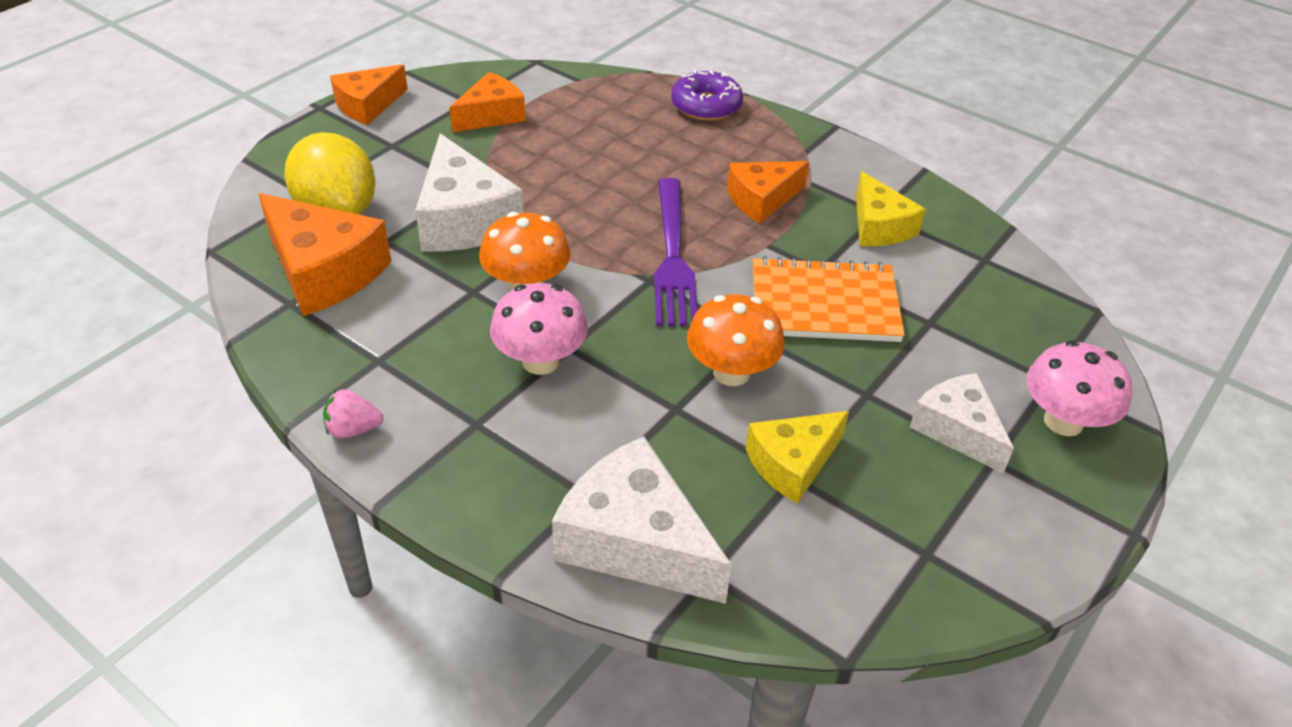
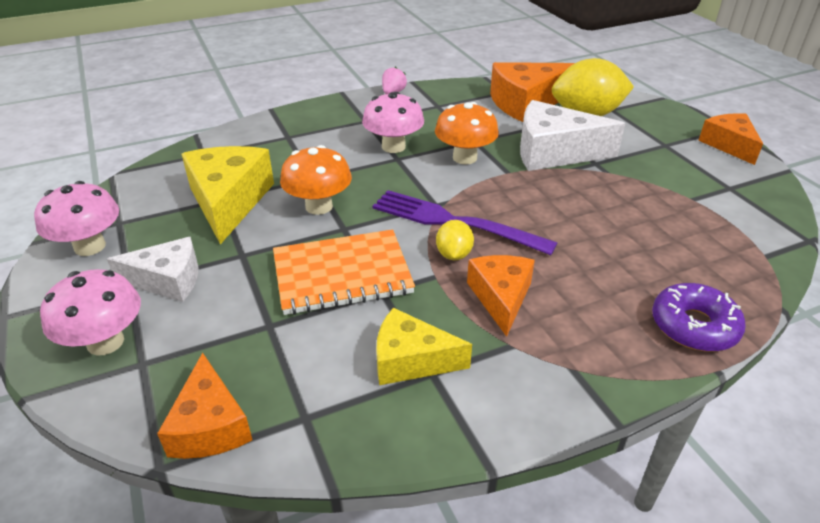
camera: 120 degrees right, 5 degrees down
orange cheese [449,72,526,132] -> orange cheese moved to [157,353,252,459]
white cheese [552,436,732,604] -> none
yellow cheese [746,411,849,504] -> yellow cheese [181,146,274,245], size x1.56
orange notebook [753,256,905,342] -> orange notebook turned 45 degrees clockwise [273,229,415,315]
none -> pink mushroom [34,181,119,256]
none -> yellow lemon [436,220,474,260]

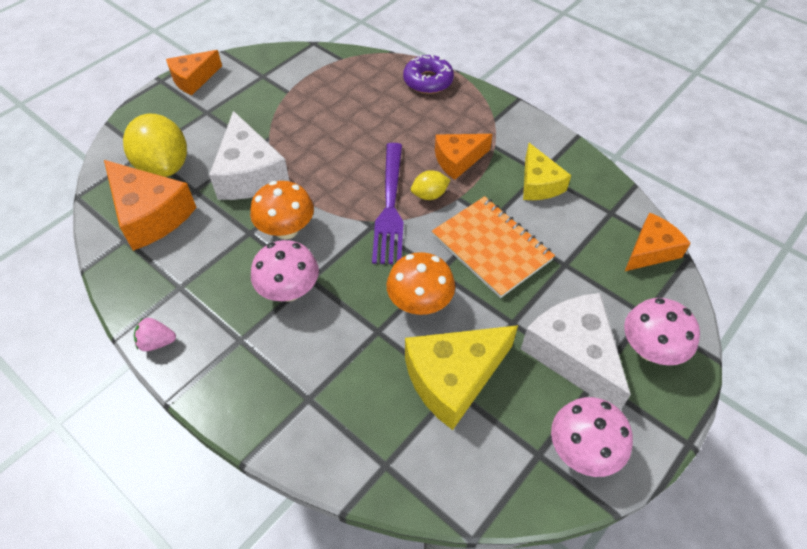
camera: 115 degrees left, 15 degrees up
white cheese [107,237,198,302] -> white cheese [521,293,631,410], size x1.56

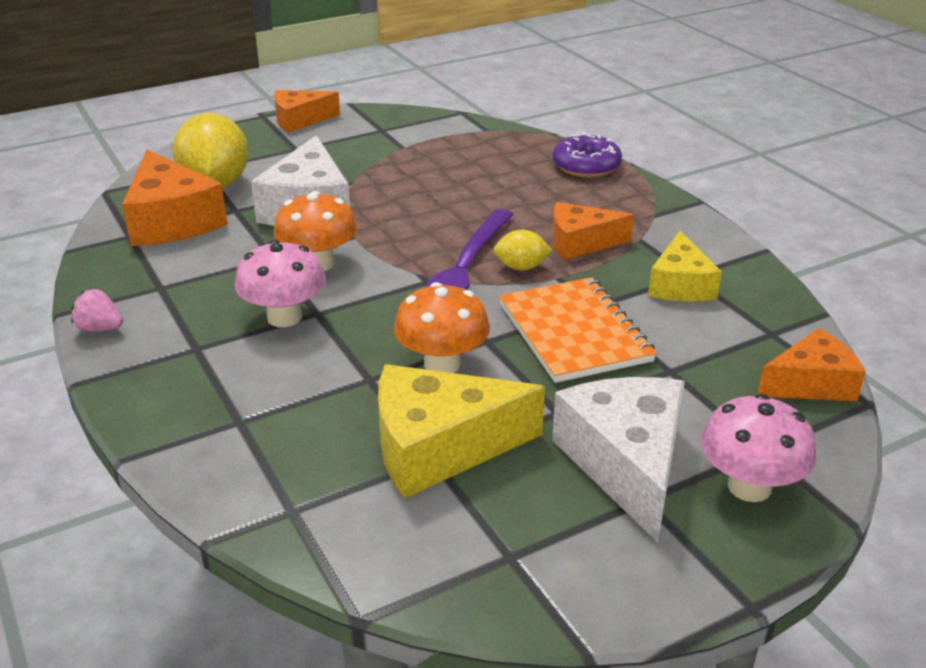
camera: 20 degrees right, 20 degrees down
pink mushroom [551,397,633,477] -> none

